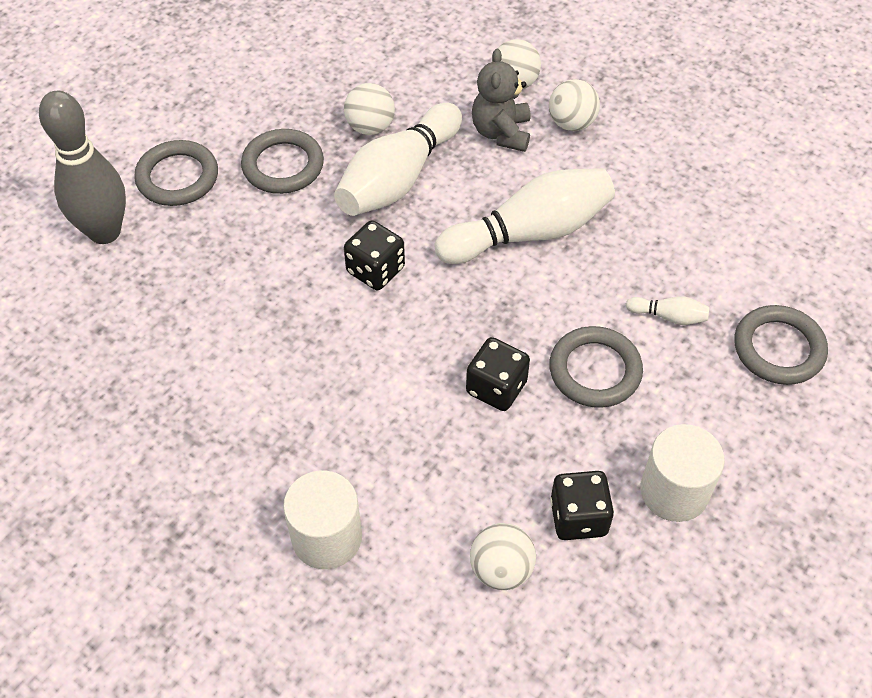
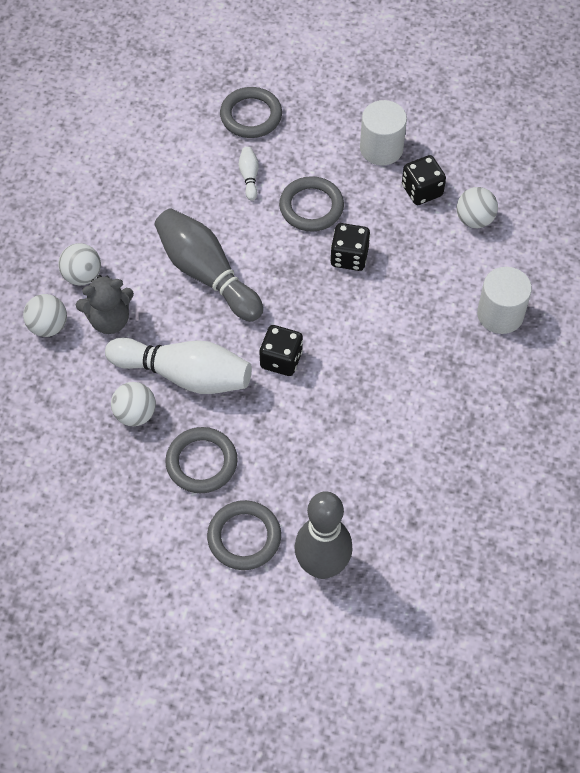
camera: 110 degrees left, 5 degrees up
white bowling pin [435,168,615,264] -> grey bowling pin [155,208,263,322]

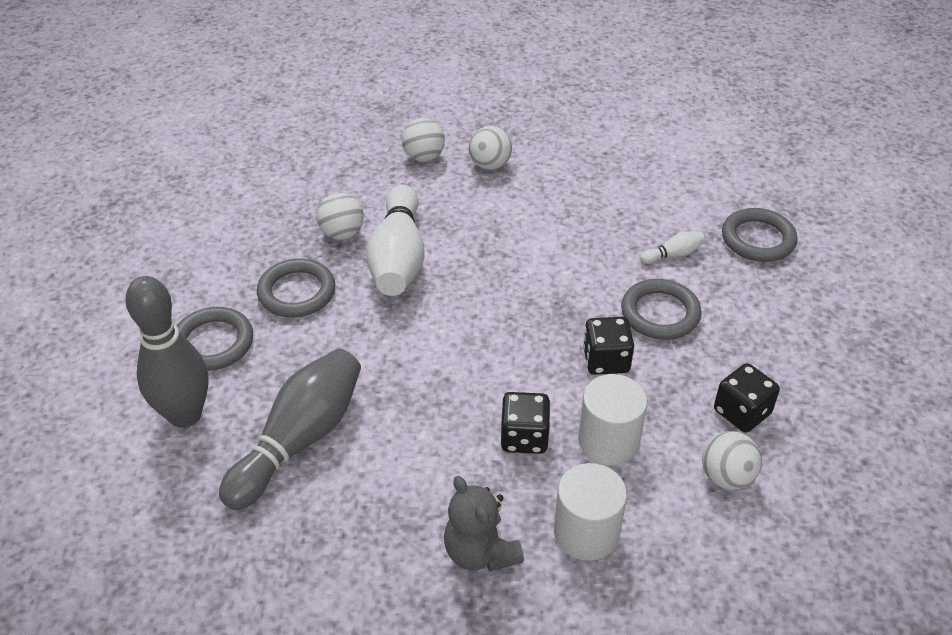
camera: 75 degrees right, 15 degrees down
grey teddy bear [76,275,134,334] -> grey teddy bear moved to [444,476,524,572]
grey bowling pin [155,208,263,322] -> grey bowling pin moved to [219,348,361,510]
black dice [259,325,303,376] -> black dice moved to [501,392,551,454]
white cylinder [360,100,407,165] -> white cylinder moved to [578,374,647,465]

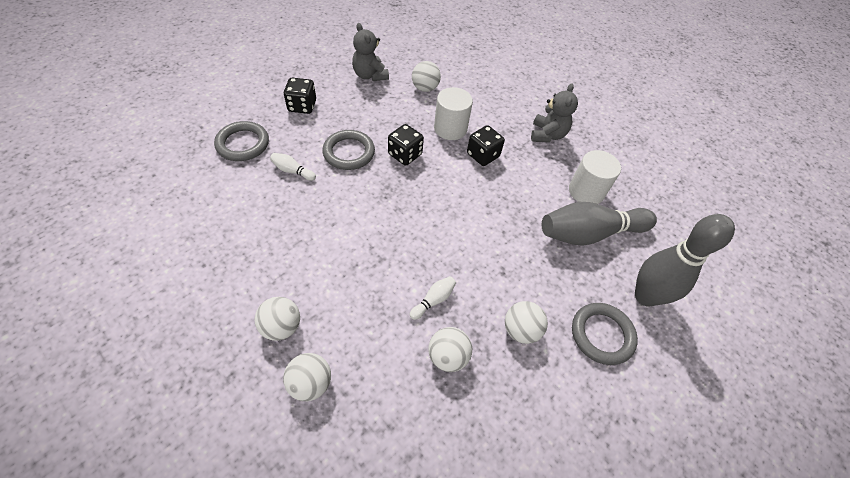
camera: 140 degrees left, 10 degrees up
grey ring [257,259,335,317] -> white ball [505,301,548,344]
white bowling pin [366,185,425,296] -> white bowling pin [410,276,456,320], size x0.42
white cylinder [554,463,627,561] -> white cylinder moved to [569,150,621,204]
black dice [714,363,780,432] -> black dice moved to [284,78,316,114]
none -> grey teddy bear [352,23,389,81]

